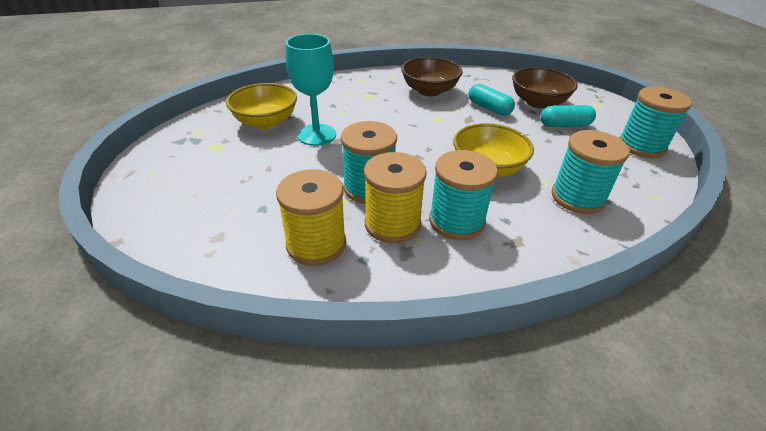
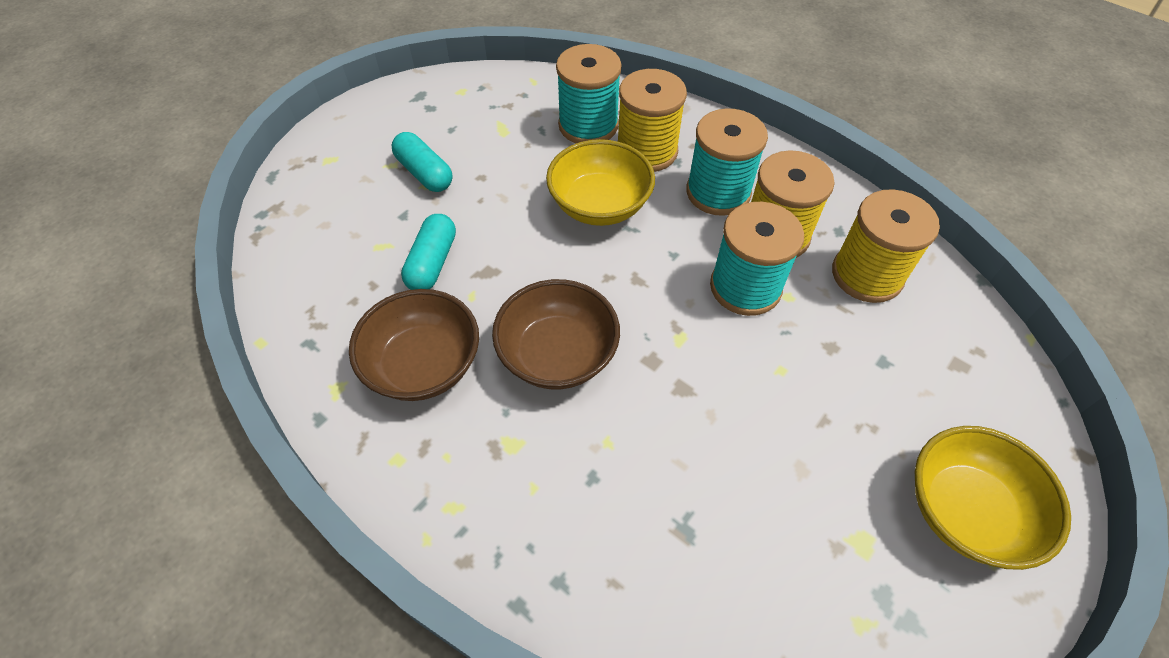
camera: 125 degrees left, 15 degrees up
yellow bowl [226,83,297,129] -> yellow bowl moved to [915,426,1071,570]
turquoise goblet [286,34,336,146] -> none
brown bowl [512,67,578,109] -> brown bowl moved to [492,279,620,389]
turquoise spool [619,86,692,158] -> none
none -> yellow spool [617,69,687,172]

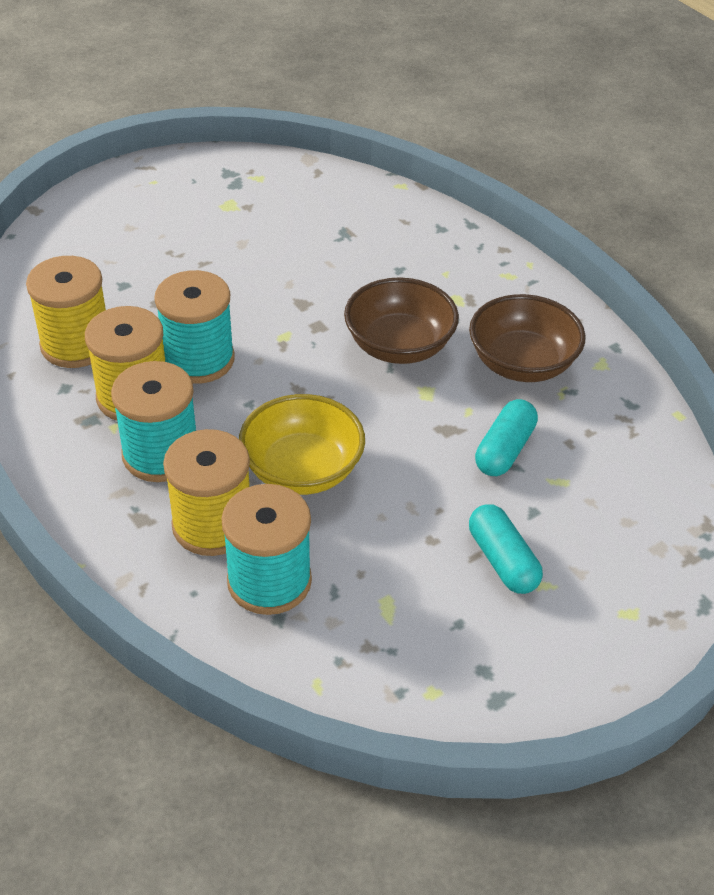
camera: 165 degrees left, 10 degrees down
yellow bowl [915,426,1071,570] -> none

